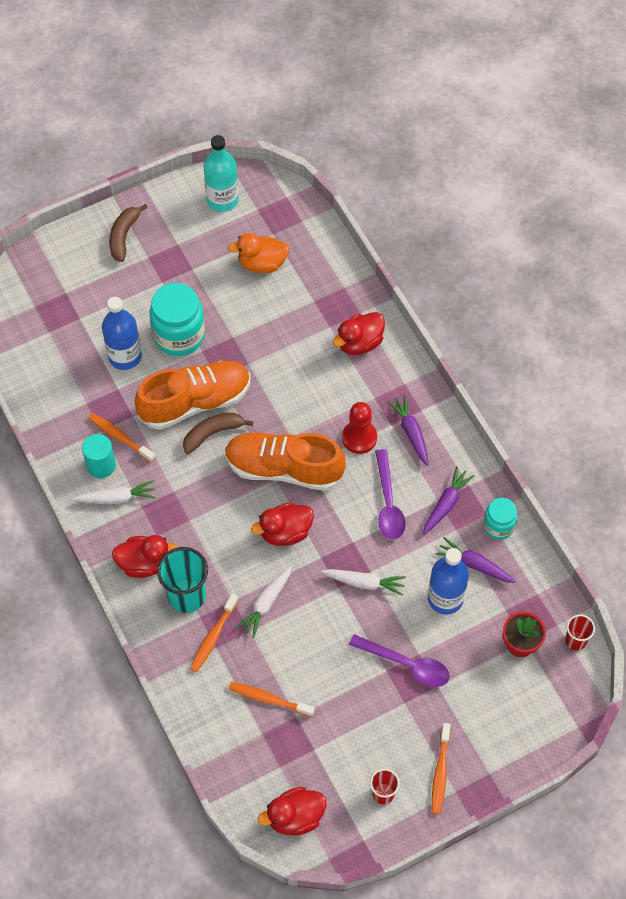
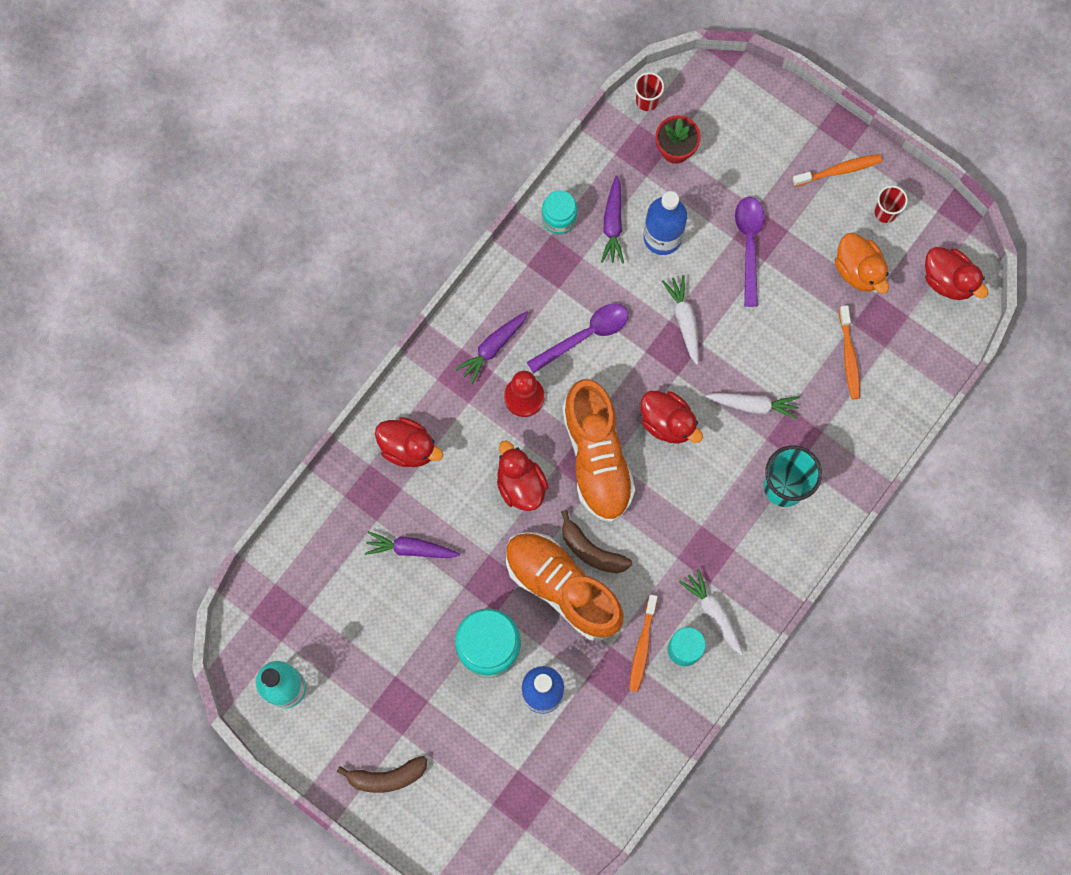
camera: 115 degrees left, 15 degrees up
red duck [112,535,178,578] -> red duck moved to [497,440,548,511]
orange toothbrush [190,593,239,672] -> none
orange duck [228,233,289,273] -> orange duck moved to [835,233,889,294]
purple carrot [423,466,474,535] -> purple carrot moved to [365,531,460,558]

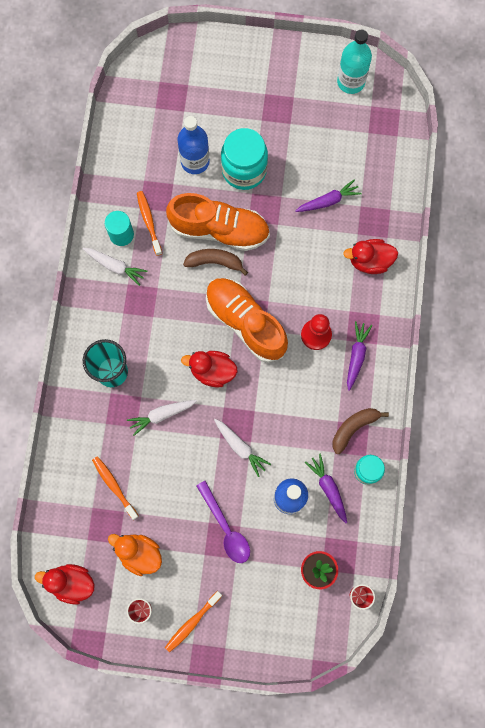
camera: 150 degrees right, 0 degrees up
brown banana [337,756,427,793] -> brown banana moved to [332,408,389,454]
red duck [497,440,548,511] -> none
purple spoon [527,304,628,374] -> none

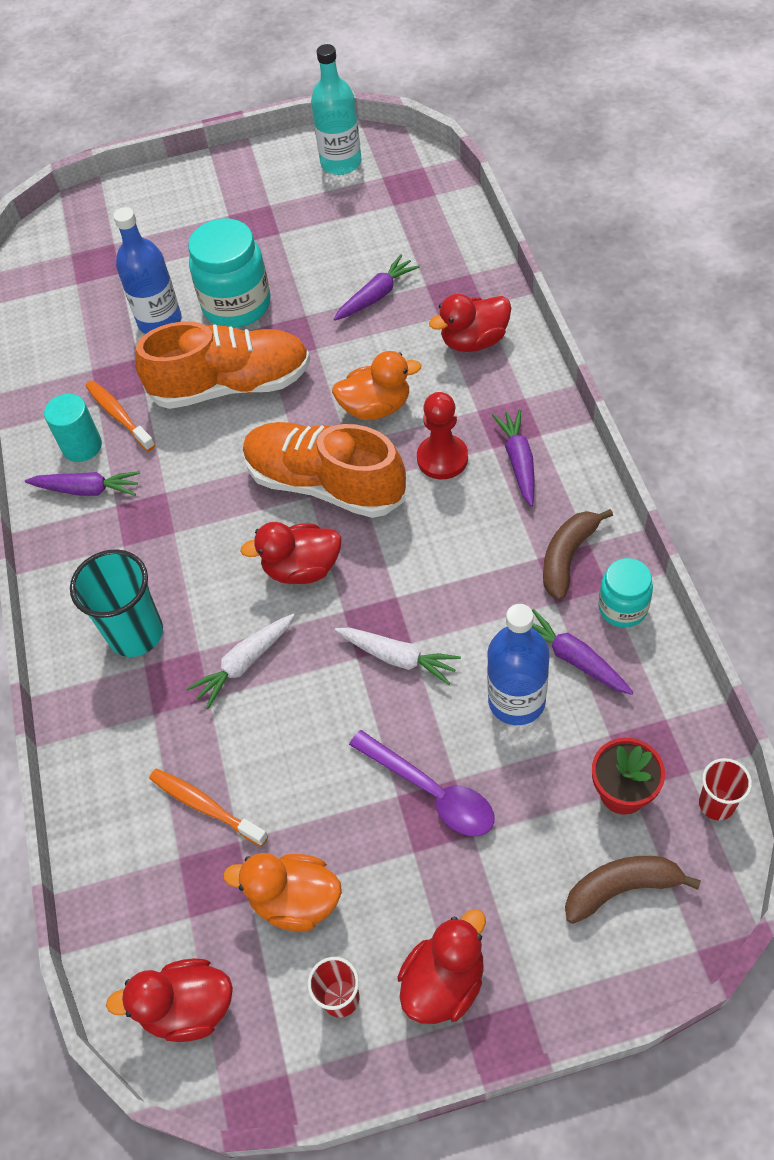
camera: 15 degrees left, 20 degrees down
white carrot [82,248,147,286] -> purple carrot [25,471,140,496]
orange toothbrush [165,591,222,652] -> red duck [397,909,486,1024]
brown banana [183,249,248,276] -> brown banana moved to [565,856,701,924]
none -> orange duck [332,351,421,420]

